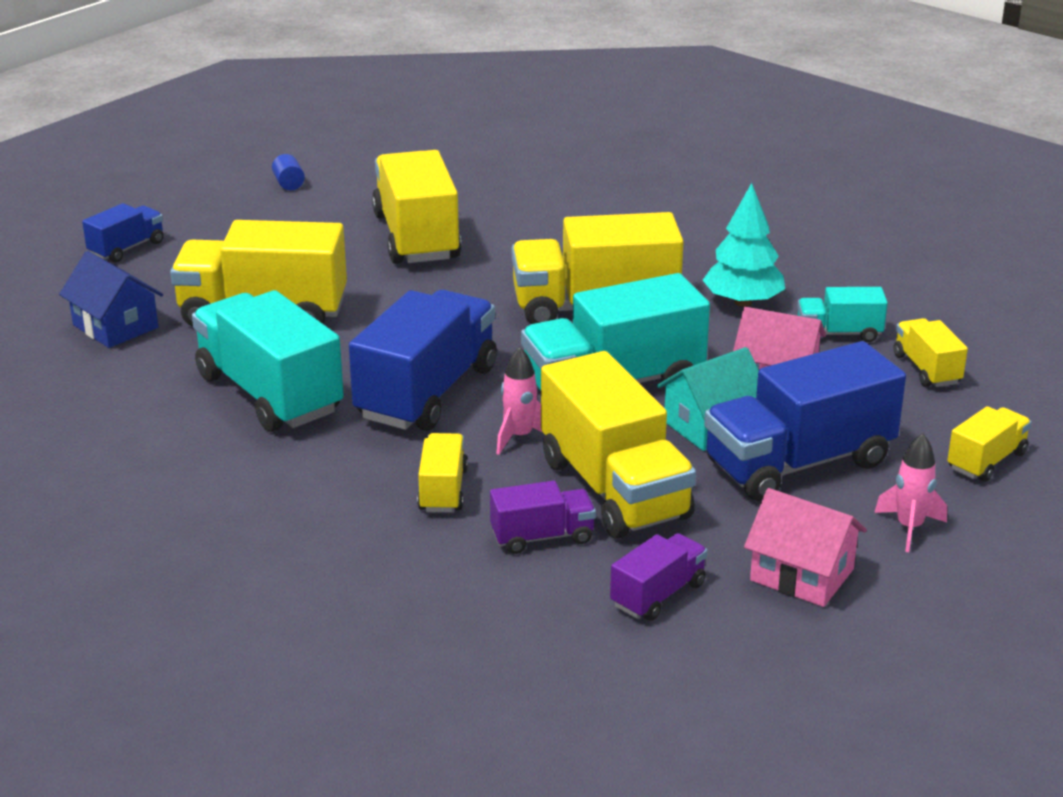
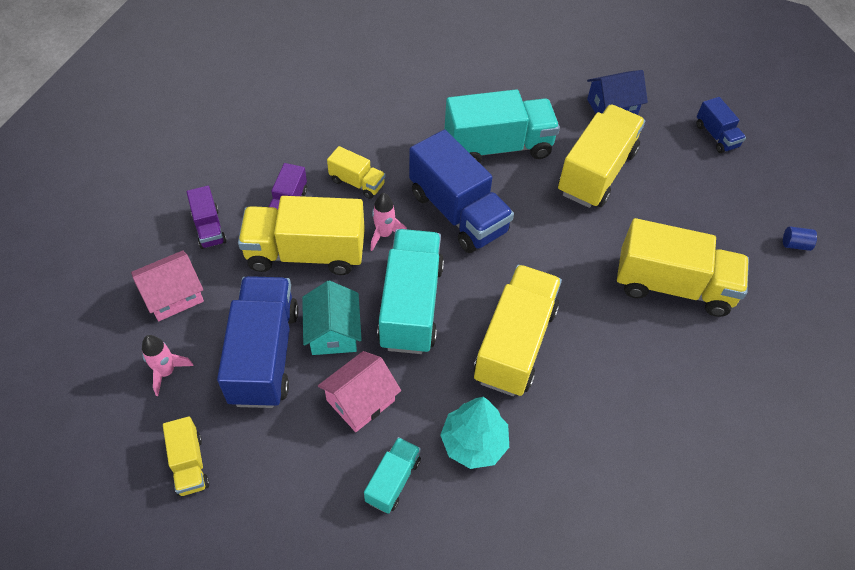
camera: 115 degrees right, 25 degrees up
yellow truck [894,318,968,387] -> none

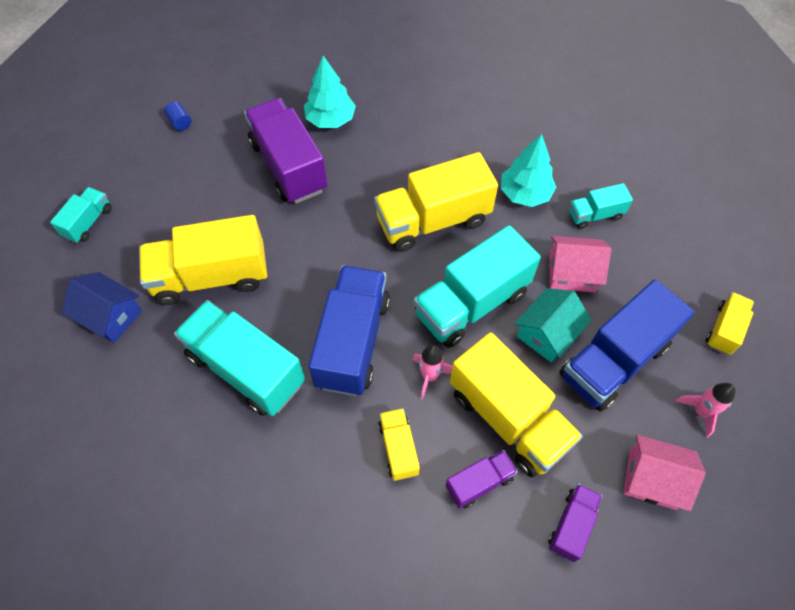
camera: 130 degrees left, 5 degrees up
yellow truck [617,218,749,317] -> purple truck [244,98,328,204]
blue truck [697,97,746,153] -> turquoise truck [50,187,112,243]
none -> turquoise tree [304,56,356,128]

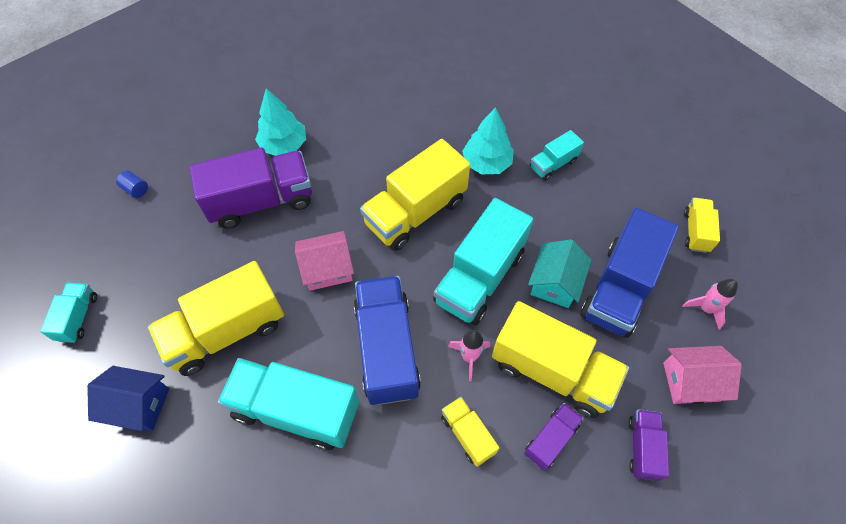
camera: 20 degrees left, 0 degrees up
purple truck [244,98,328,204] -> purple truck turned 120 degrees clockwise [189,148,312,229]
pink house [549,236,611,292] -> pink house moved to [295,231,354,291]

